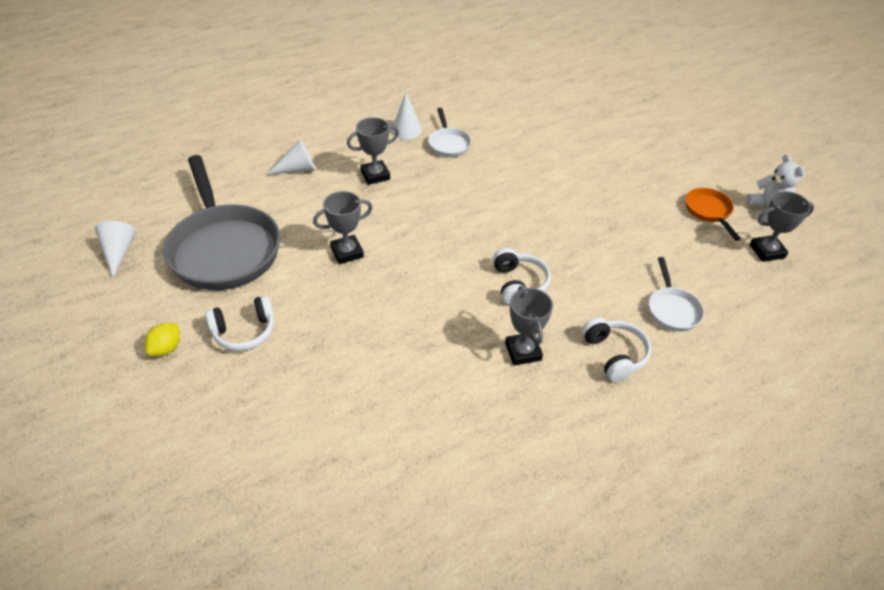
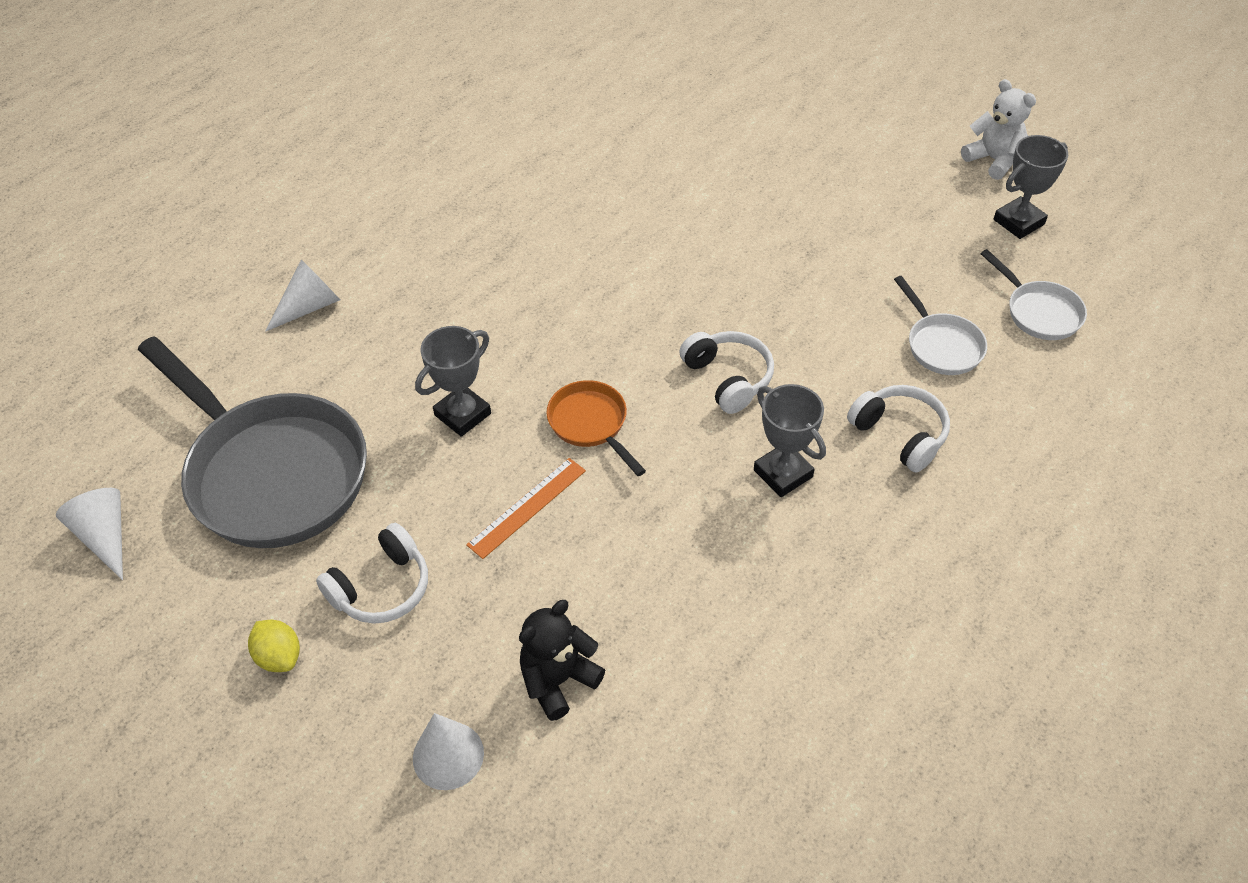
camera: 20 degrees left, 5 degrees up
yellow lemon [145,323,180,356] -> yellow lemon turned 45 degrees counterclockwise [248,620,300,672]
grey trophy [347,117,399,185] -> none
white cone [391,93,422,139] -> white cone moved to [413,713,484,790]
white pan [428,108,471,157] -> white pan moved to [980,249,1087,340]
orange pan [685,188,741,241] -> orange pan moved to [546,380,646,476]
none -> orange ruler [466,458,586,559]
none -> black teddy bear [519,600,605,721]

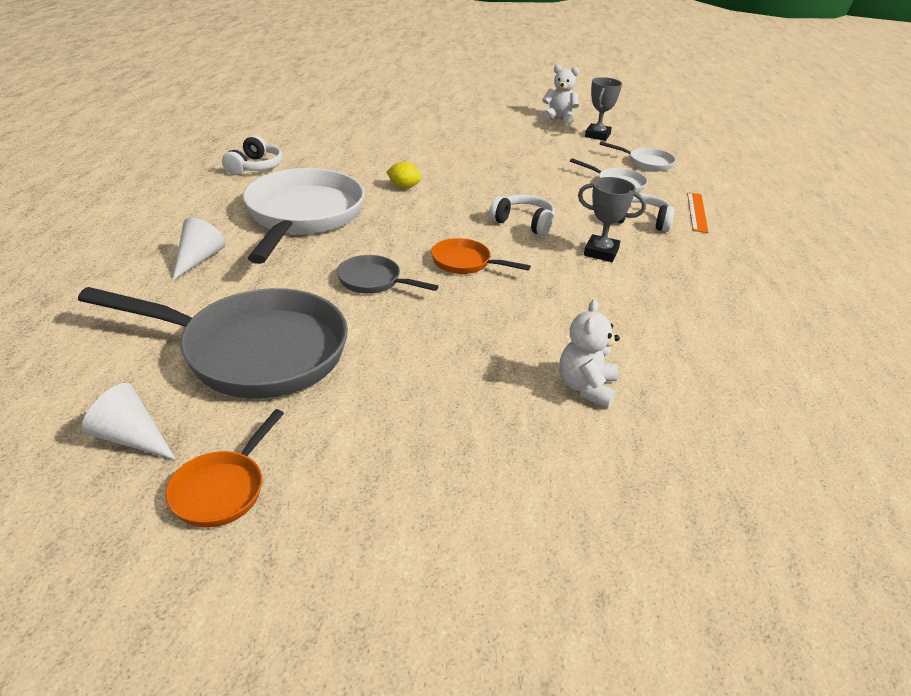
camera: 35 degrees left, 15 degrees down
yellow lemon [248,620,300,672] -> yellow lemon moved to [387,162,422,189]
white headphones [316,523,428,624] -> white headphones moved to [222,135,282,175]
white cone [413,713,484,790] -> none
grey trophy [415,326,491,437] -> grey pan [337,255,439,294]
orange ruler [466,458,586,559] -> orange ruler moved to [687,192,708,233]
black teddy bear [519,600,605,721] -> white teddy bear [560,299,620,408]
none -> orange pan [165,409,284,527]
none -> white pan [243,168,365,264]

